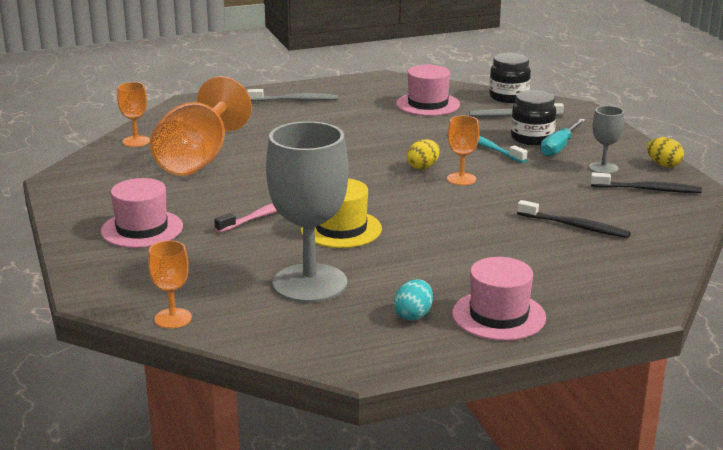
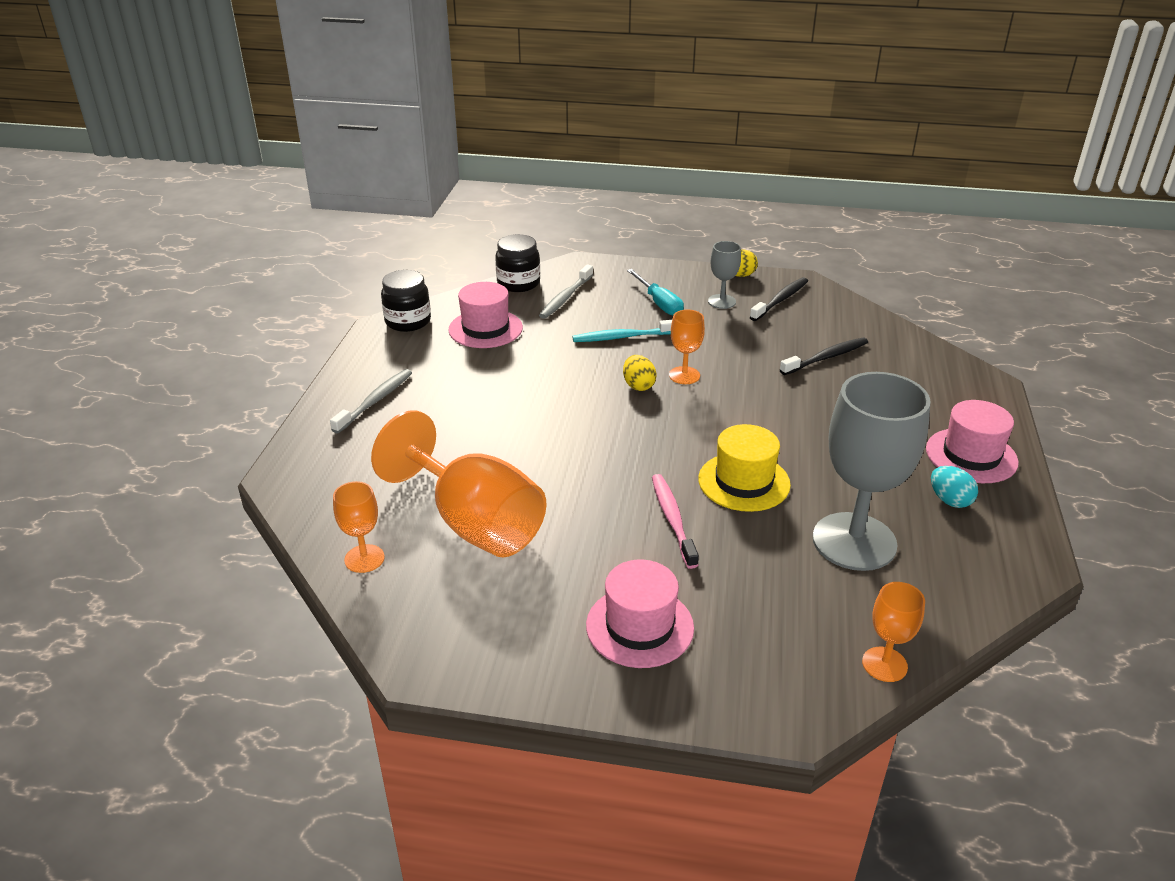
camera: 60 degrees left, 10 degrees up
black jar [511,90,556,145] -> black jar moved to [381,270,431,332]

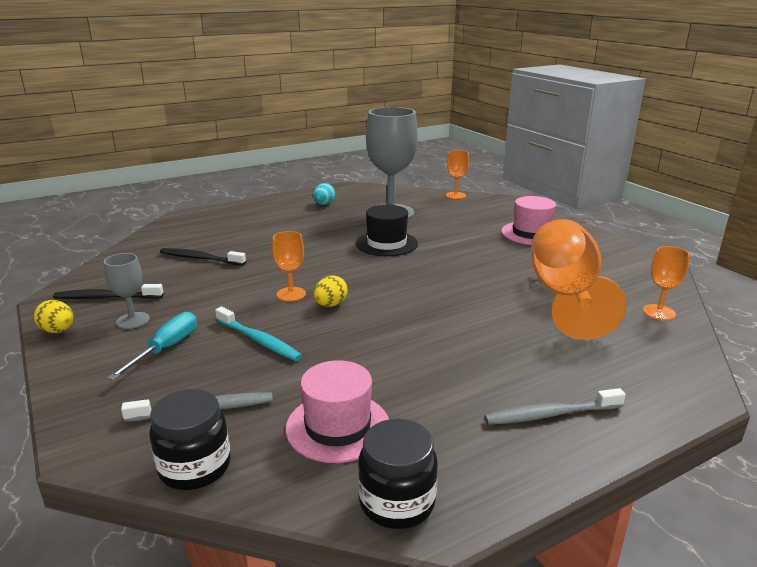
camera: 130 degrees left, 10 degrees down
pink toothbrush [652,474,699,569] -> none
yellow hat [698,424,791,512] -> black hat [356,205,418,256]
pink hat [926,400,1019,483] -> none

